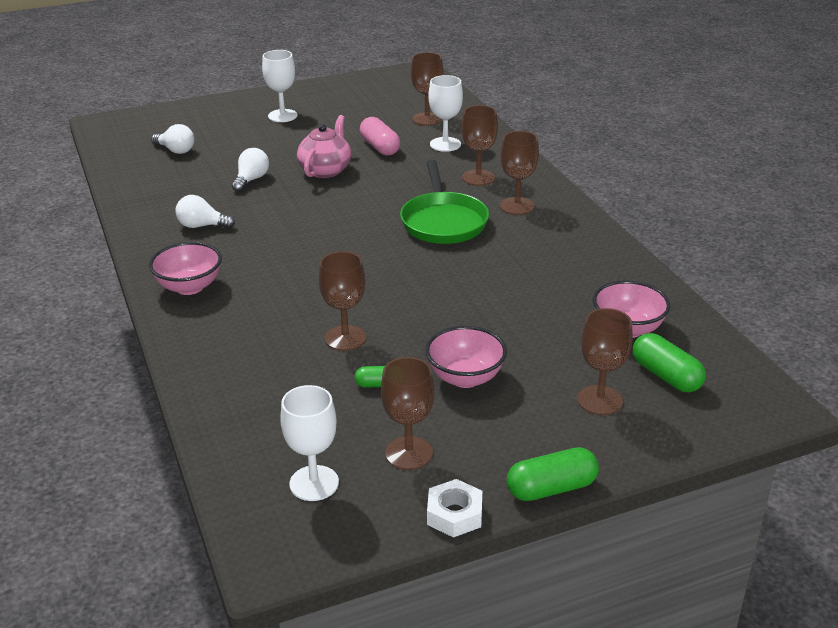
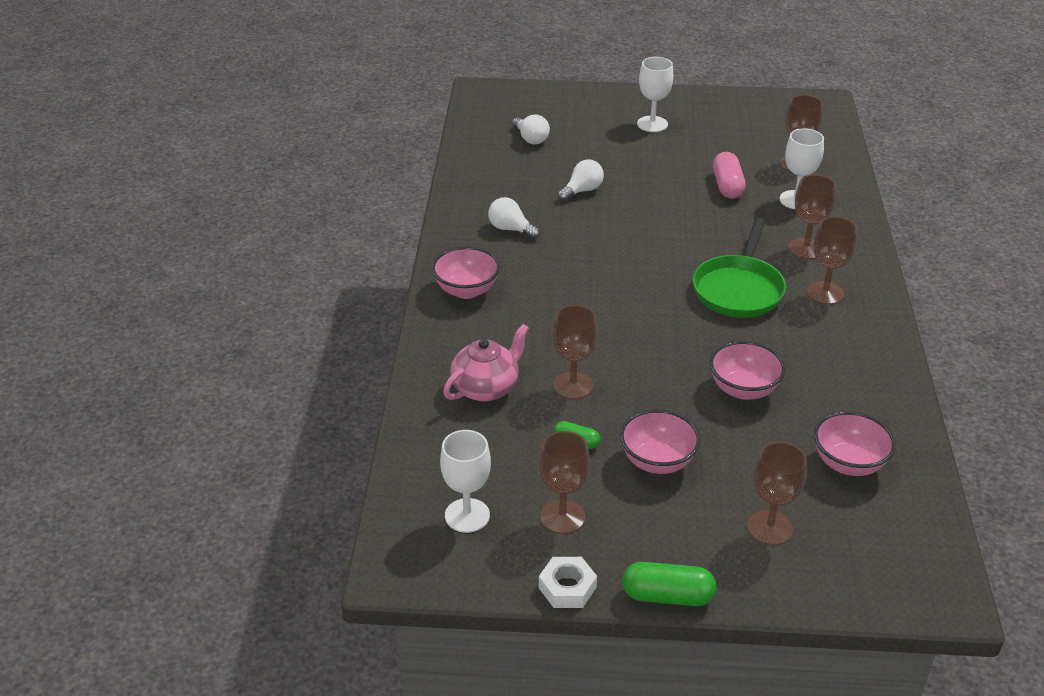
camera: 25 degrees right, 5 degrees up
pink teapot [297,115,351,178] -> pink teapot moved to [443,324,529,402]
green capsule [633,333,706,392] -> none
none -> pink bowl [710,341,786,400]

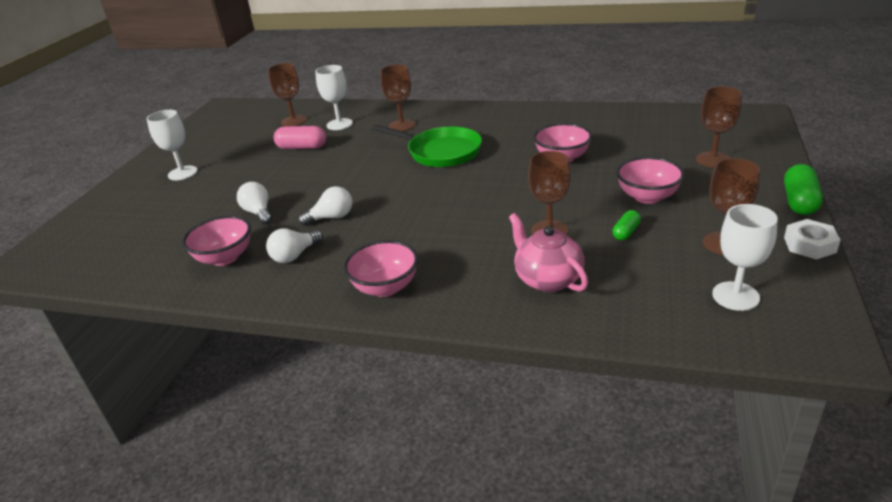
camera: 75 degrees left, 5 degrees down
white light bulb [512,114,550,145] -> white light bulb moved to [298,186,352,226]
brown goblet [807,217,857,305] -> none
pink bowl [814,411,896,476] -> pink bowl moved to [182,215,251,266]

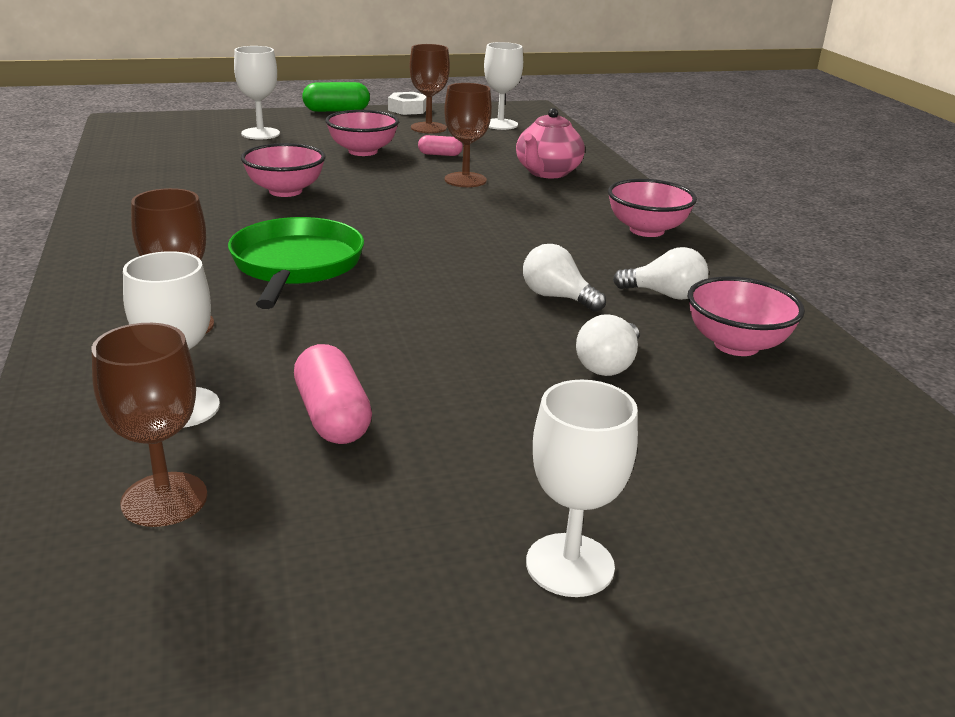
camera: 125 degrees left, 5 degrees down
green capsule [612,210,641,240] -> pink capsule [418,135,463,156]
brown goblet [696,86,742,168] -> white goblet [234,46,280,140]

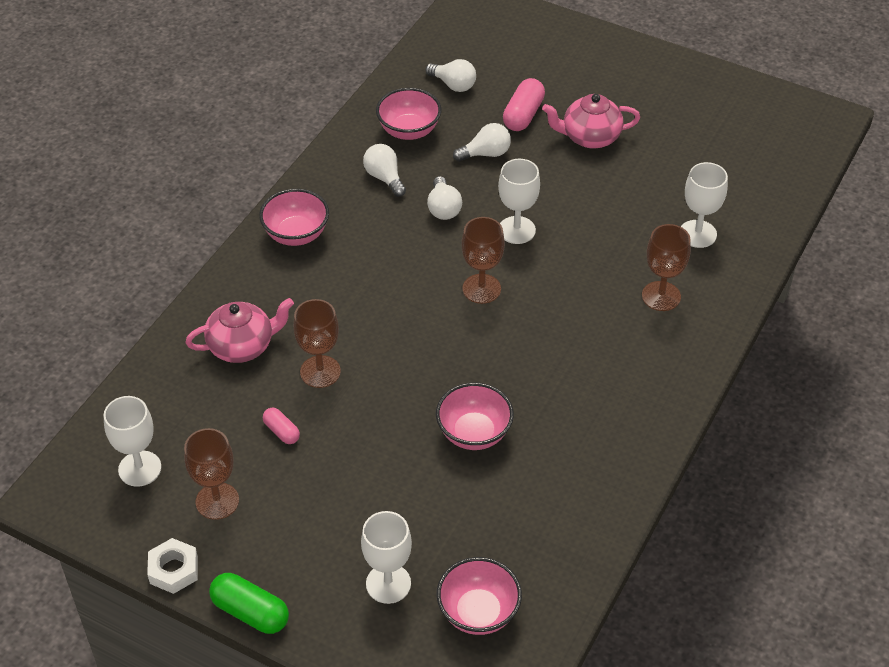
camera: 135 degrees left, 20 degrees up
brown goblet [92,323,208,527] -> brown goblet moved to [461,217,505,304]
green pan [228,217,364,309] -> none
pink capsule [294,344,372,444] -> pink capsule moved to [503,78,545,131]
pink bowl [325,110,399,156] -> pink bowl moved to [437,557,522,635]
white goblet [526,380,638,597] -> white goblet moved to [498,159,540,244]
none -> white light bulb [425,59,476,92]
none -> pink teapot [542,94,640,149]

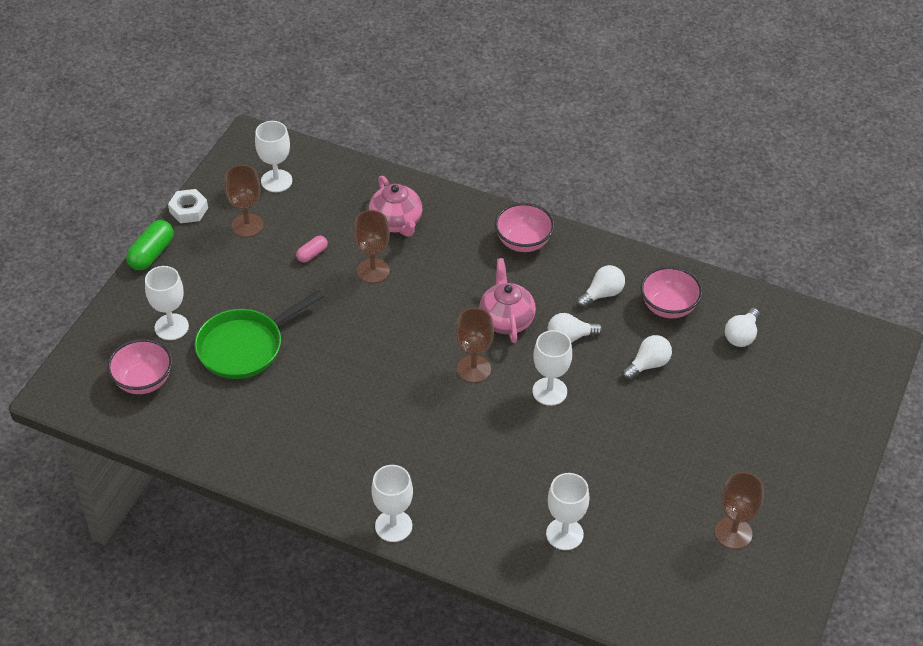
camera: 85 degrees right, 0 degrees up
pink bowl [436,383,514,450] -> none
white light bulb [453,123,511,162] -> white light bulb turned 105 degrees counterclockwise [622,335,672,380]
pink capsule [503,78,545,131] -> none
pink teapot [542,94,640,149] -> pink teapot moved to [479,258,536,343]
brown goblet [642,224,691,311] -> brown goblet moved to [715,472,764,549]
none -> green pan [195,290,324,379]
none -> white goblet [371,465,413,542]

